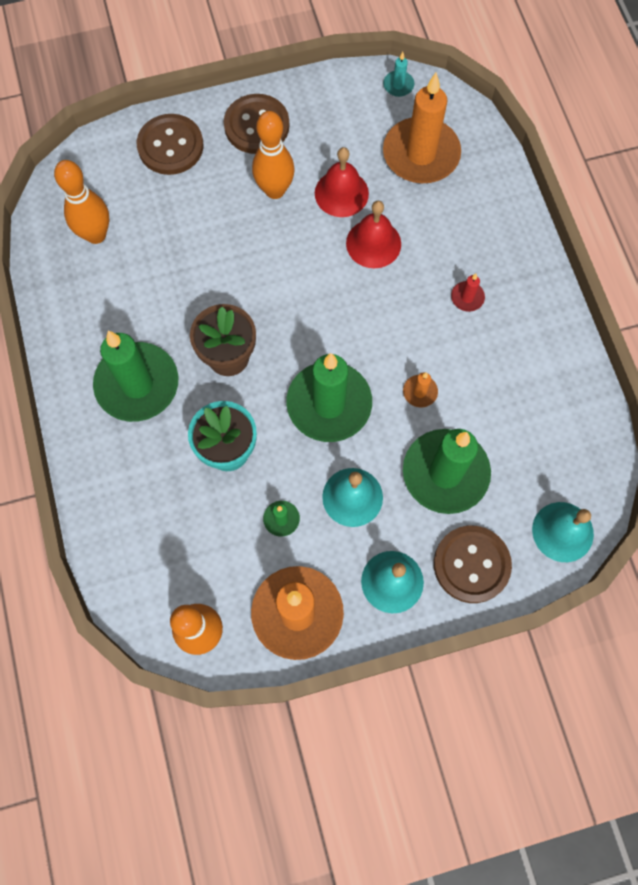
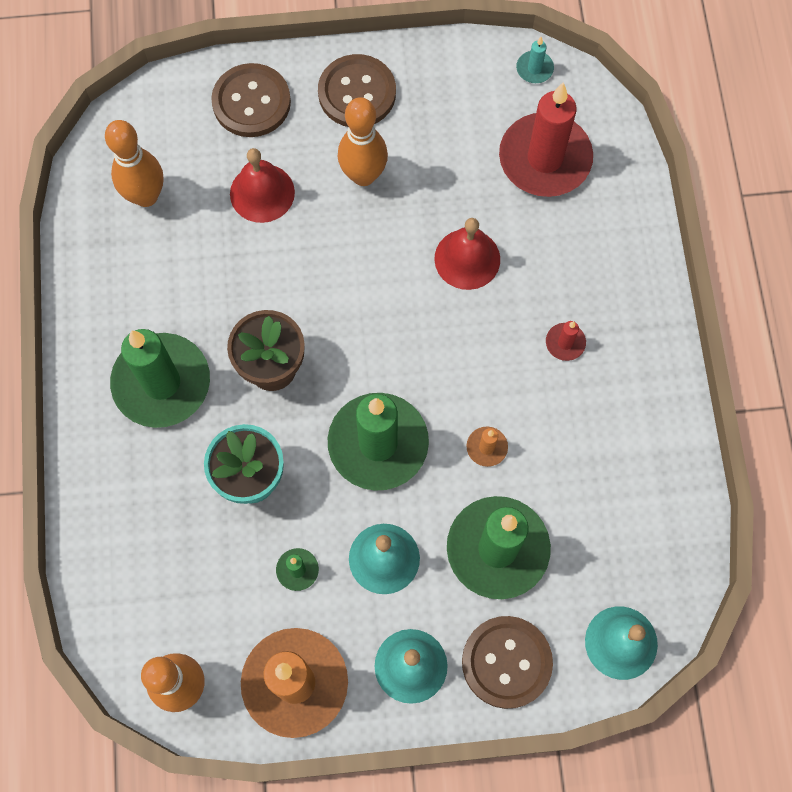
camera: 10 degrees right, 0 degrees up
red bell [315,147,369,217] -> red bell moved to [230,148,295,223]
orange candle [383,73,461,183] -> red candle [499,82,593,197]

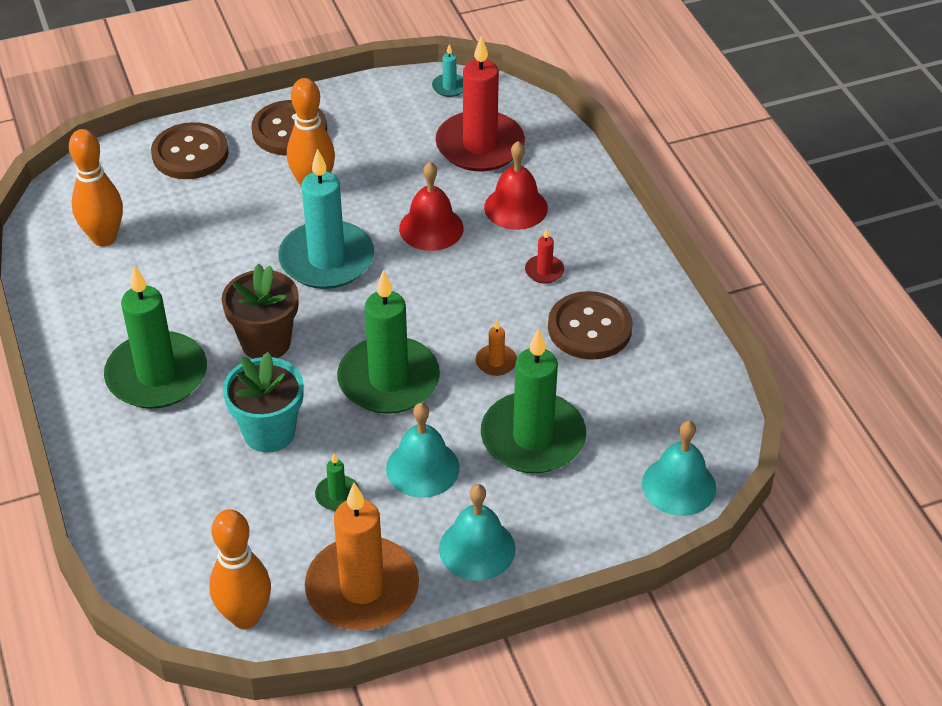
camera: 15 degrees left, 25 degrees down
red bell [230,148,295,223] -> red bell moved to [484,141,548,230]
brown button [462,616,553,709] -> brown button moved to [548,291,633,360]
none -> turquoise candle [278,149,374,289]

